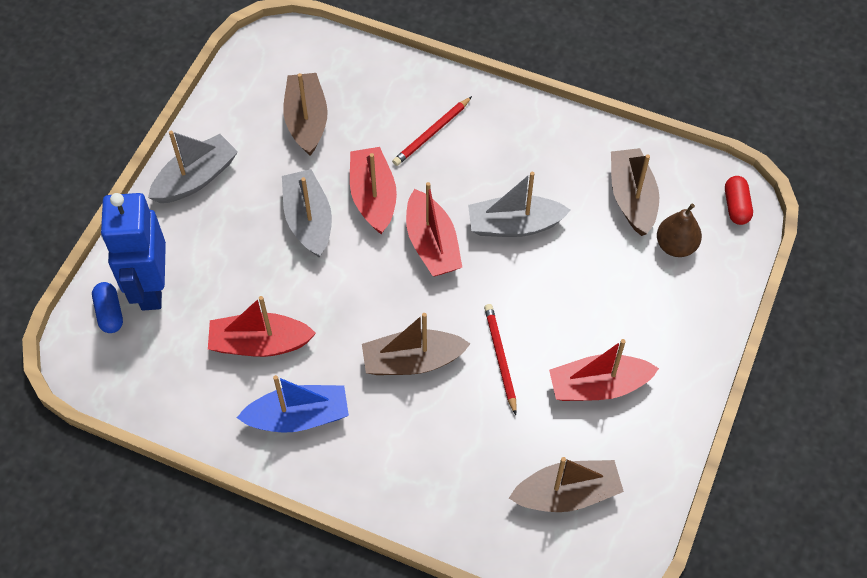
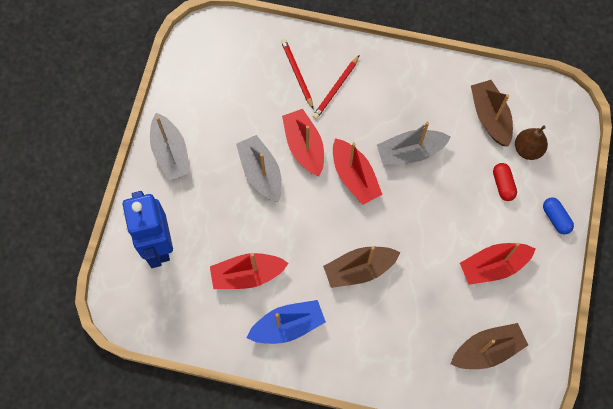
camera: 10 degrees left, 10 degrees up
blue capsule [92,282,123,333] -> blue capsule moved to [543,197,574,234]
grey boat [148,131,238,203] -> grey boat turned 120 degrees clockwise [150,113,190,181]
brown boat [283,73,328,156] -> none
red pencil [484,304,517,415] -> red pencil moved to [281,39,313,109]
red capsule [725,176,753,225] -> red capsule moved to [493,163,517,201]

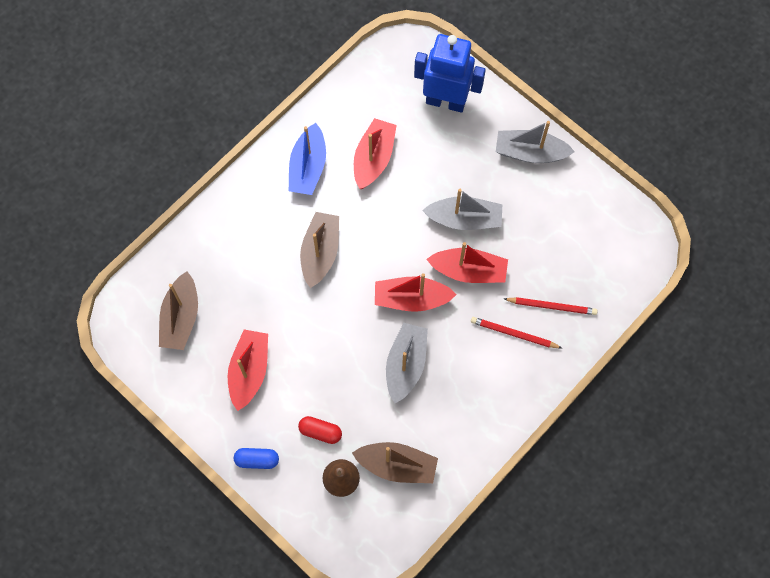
camera: 120 degrees right, 0 degrees up
red pencil [312,55,360,119] -> red pencil turned 45 degrees counterclockwise [471,317,562,348]

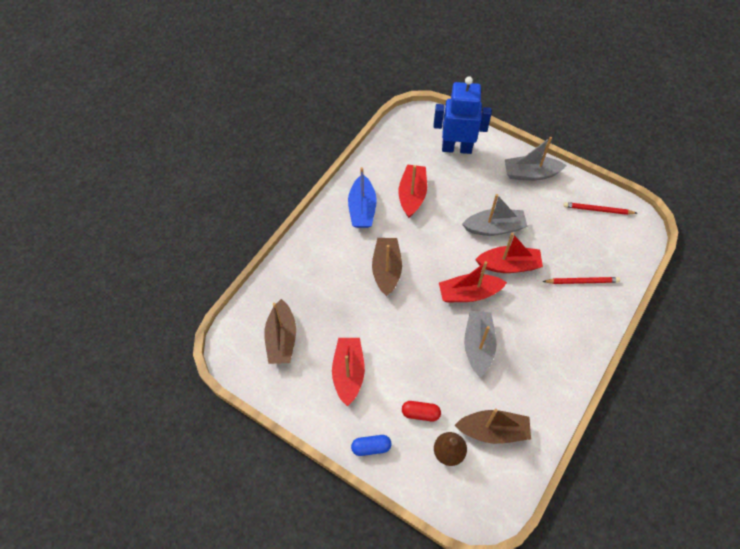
camera: 10 degrees left, 10 degrees down
red pencil [471,317,562,348] -> red pencil moved to [563,202,637,215]

